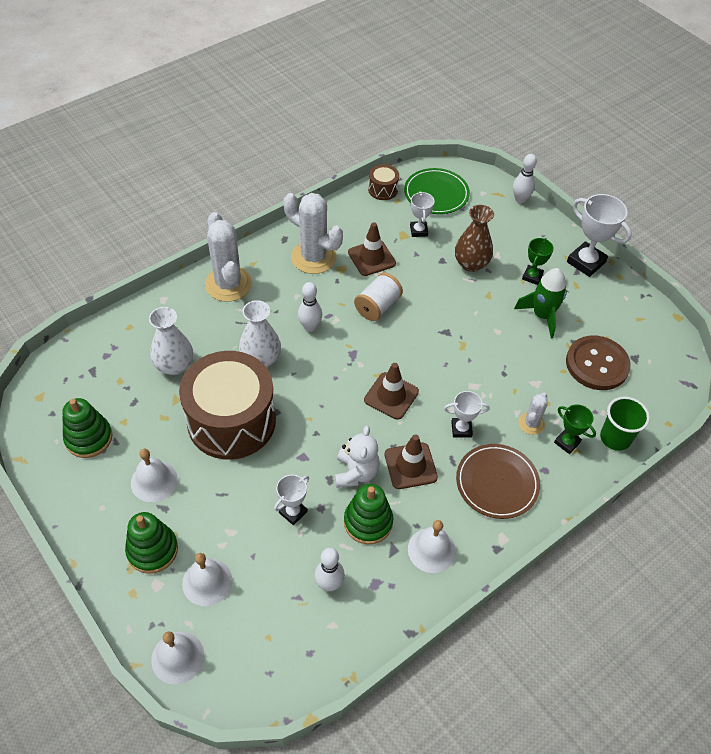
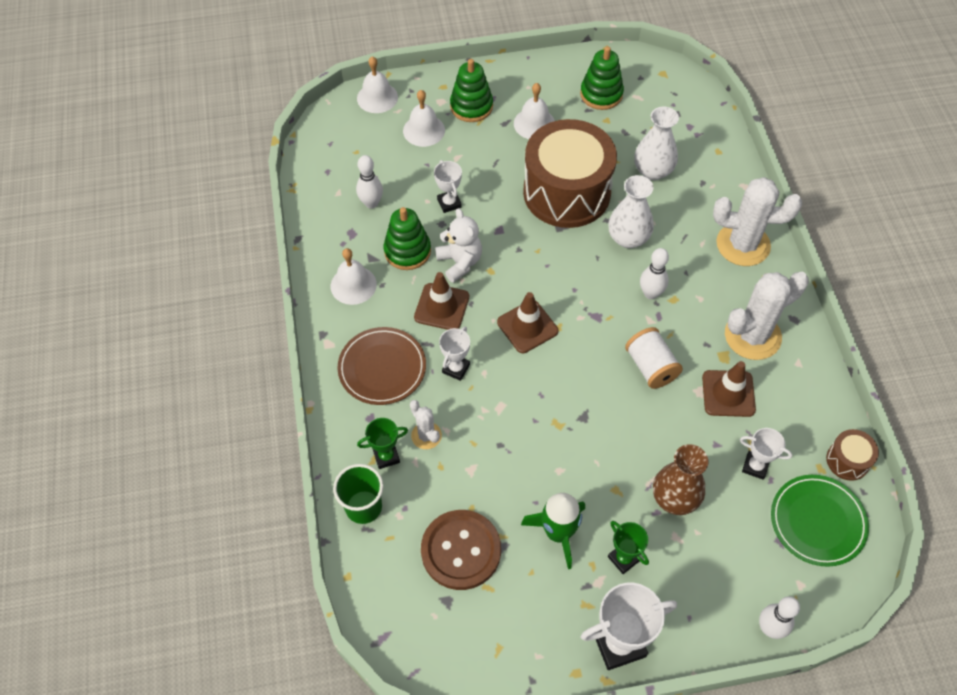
camera: 120 degrees right, 5 degrees up
white teddy bear [335,426,380,488] -> white teddy bear turned 150 degrees counterclockwise [435,208,482,283]

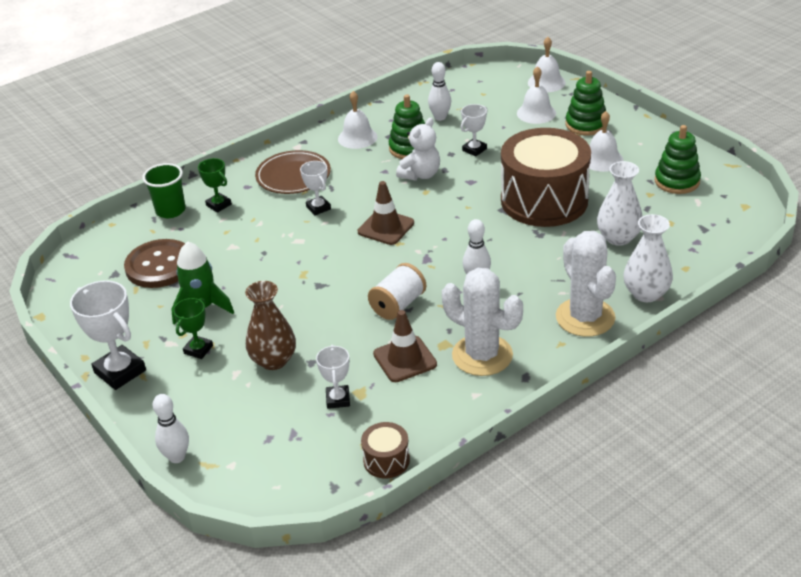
camera: 65 degrees right, 20 degrees down
white cactus [410,400,442,449] -> none
brown traffic cone [414,272,469,330] -> none
white trophy [439,327,470,381] -> white trophy turned 60 degrees clockwise [300,161,331,215]
white vase [608,175,654,248] -> white vase moved to [624,214,673,302]
green plate [771,475,869,567] -> none

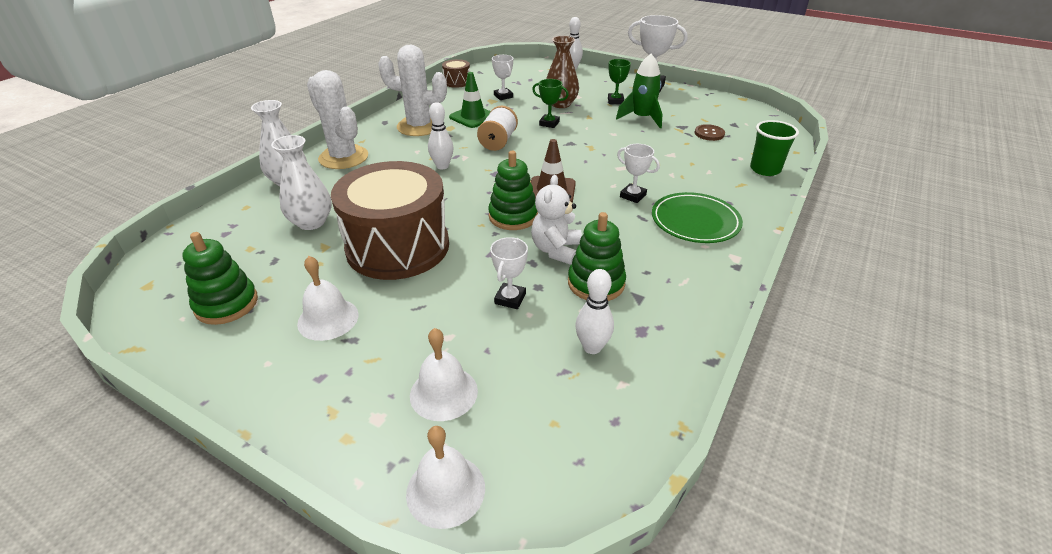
camera: 155 degrees right, 0 degrees up
brown button [124,239,185,288] -> brown button [695,124,725,141], size x0.51
green trophy [198,158,232,213] -> green trophy moved to [532,79,569,128]
brown plate [255,150,331,194] -> green plate [652,192,743,243]
white bell [338,91,377,149] -> none
brown traffic cone [373,310,437,382] -> green traffic cone [449,72,491,128]
green stacking toy [565,71,606,136] -> green stacking toy moved to [488,151,538,230]

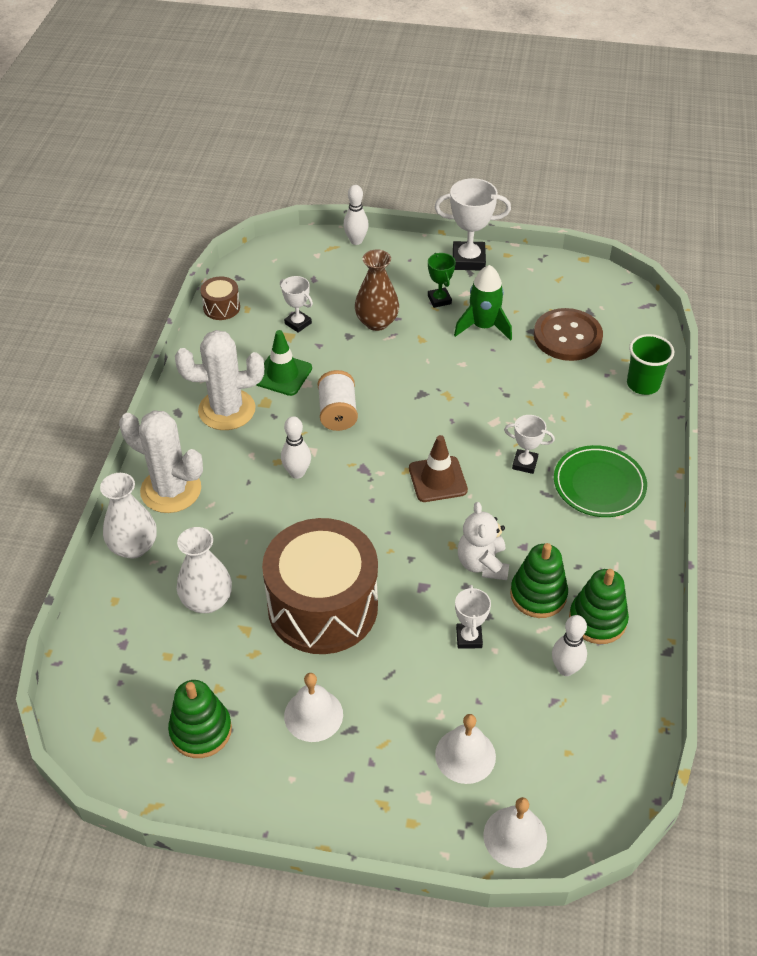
camera: 20 degrees left, 10 degrees up
green stacking toy [488,151,538,230] -> green stacking toy moved to [569,569,629,644]
green trophy [532,79,569,128] -> none
brown button [695,124,725,141] -> brown button [534,308,603,361], size x1.97

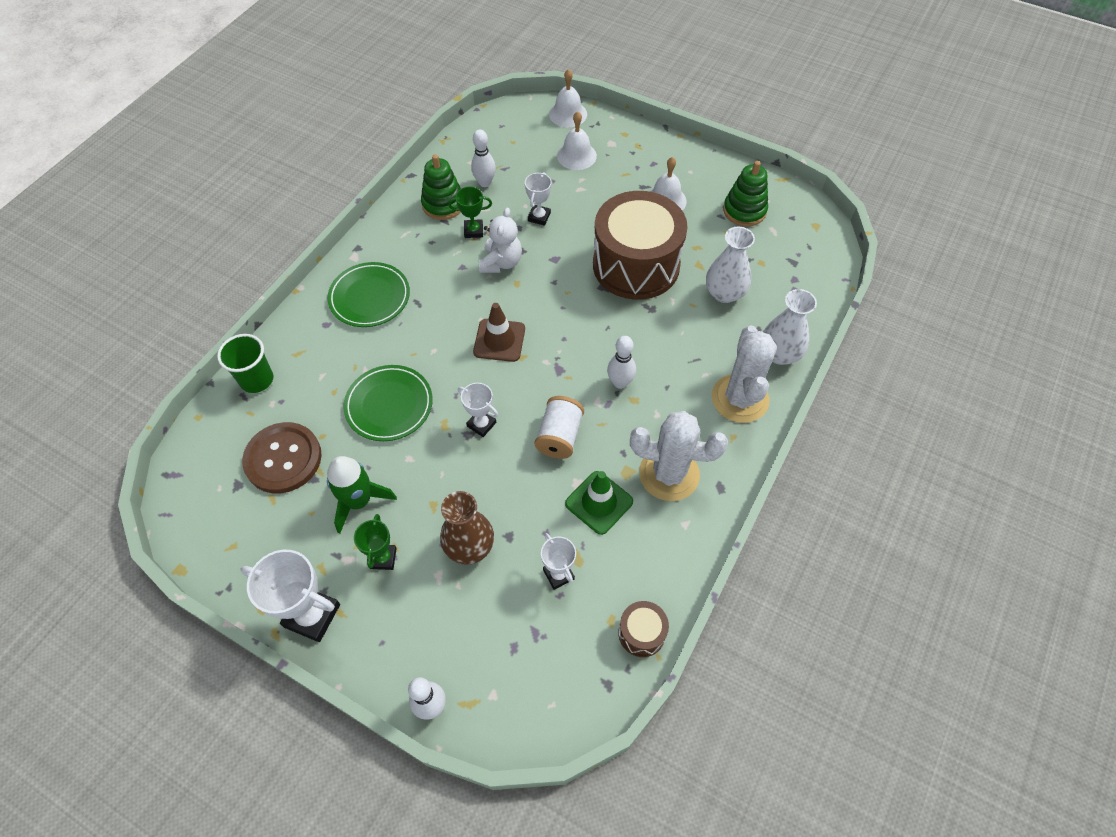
camera: 160 degrees left, 10 degrees up
white cactus [119,410,203,513] -> white cactus turned 45 degrees clockwise [712,326,777,423]
white trophy [504,415,555,474] -> white trophy moved to [458,383,498,437]
green stacking toy [510,543,568,618] -> green trophy [448,186,492,238]
none -> green plate [343,365,433,441]

